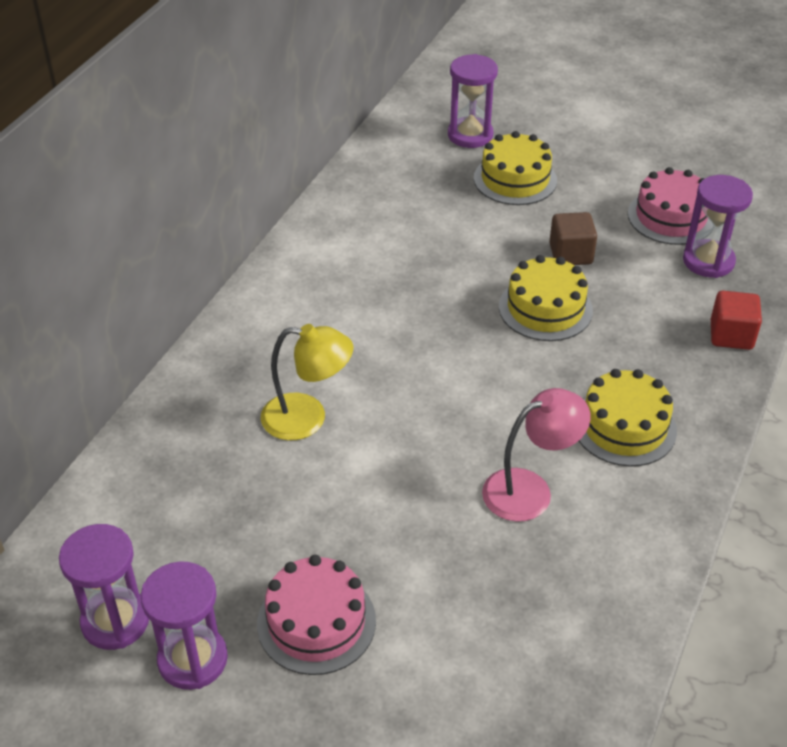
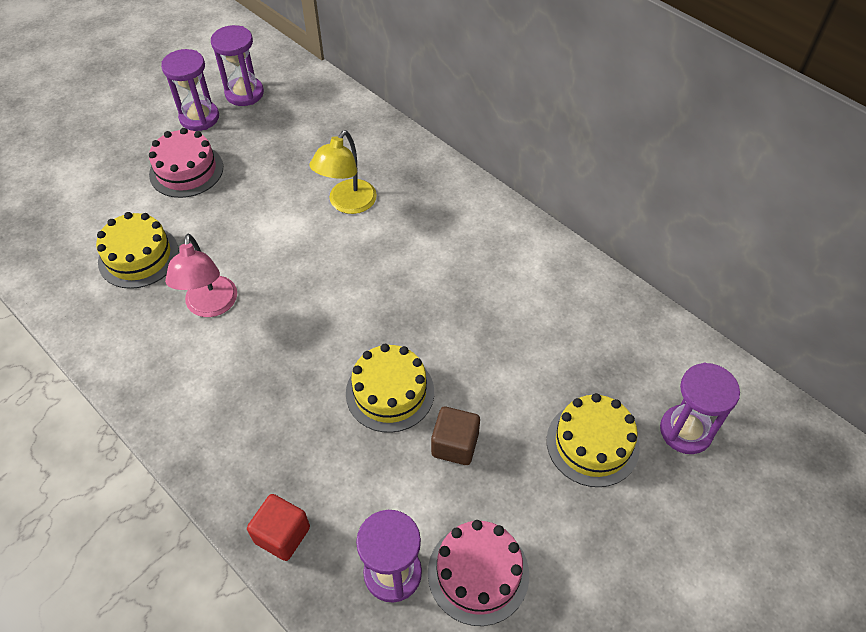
camera: 110 degrees right, 10 degrees up
yellow cake [579,369,677,467] -> yellow cake moved to [96,212,179,289]

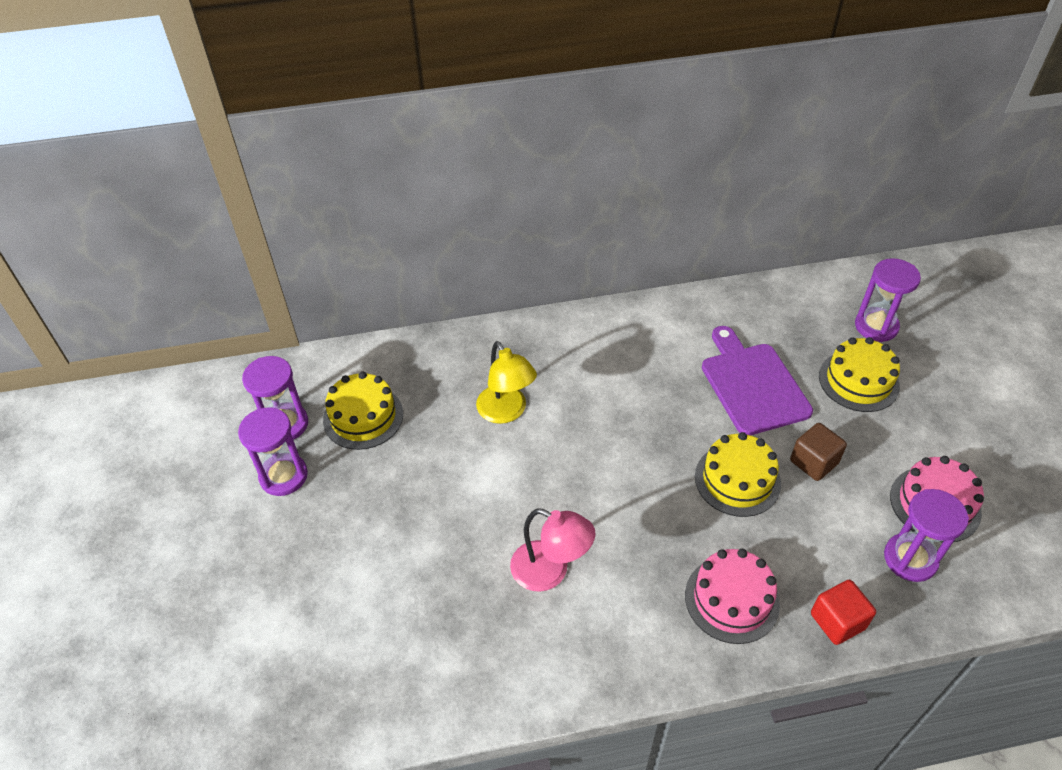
camera: 55 degrees left, 5 degrees down
yellow cake [96,212,179,289] -> yellow cake moved to [323,372,403,450]
pink cake [149,128,223,198] -> pink cake moved to [685,549,780,644]
none -> purple cutting board [702,326,813,435]

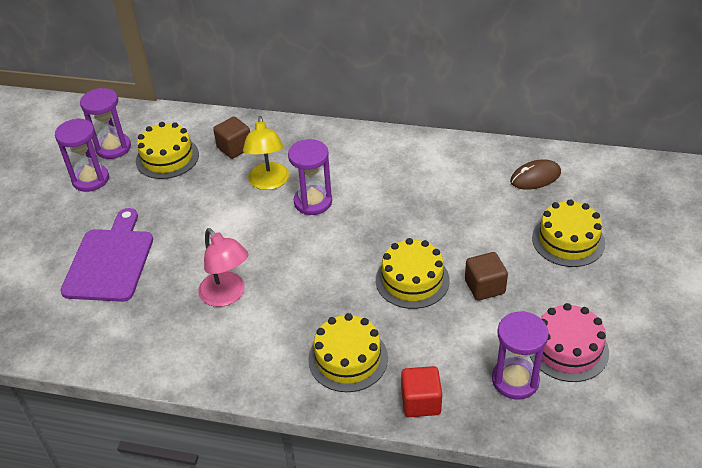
camera: 25 degrees right, 5 degrees down
pink cake [685,549,780,644] -> yellow cake [308,313,388,392]
purple cutting board [702,326,813,435] -> purple cutting board moved to [60,208,153,302]
purple hourglass [855,258,921,342] -> purple hourglass moved to [288,139,332,215]
none -> brown cube [213,117,250,159]
none -> brown mouse [510,159,561,190]

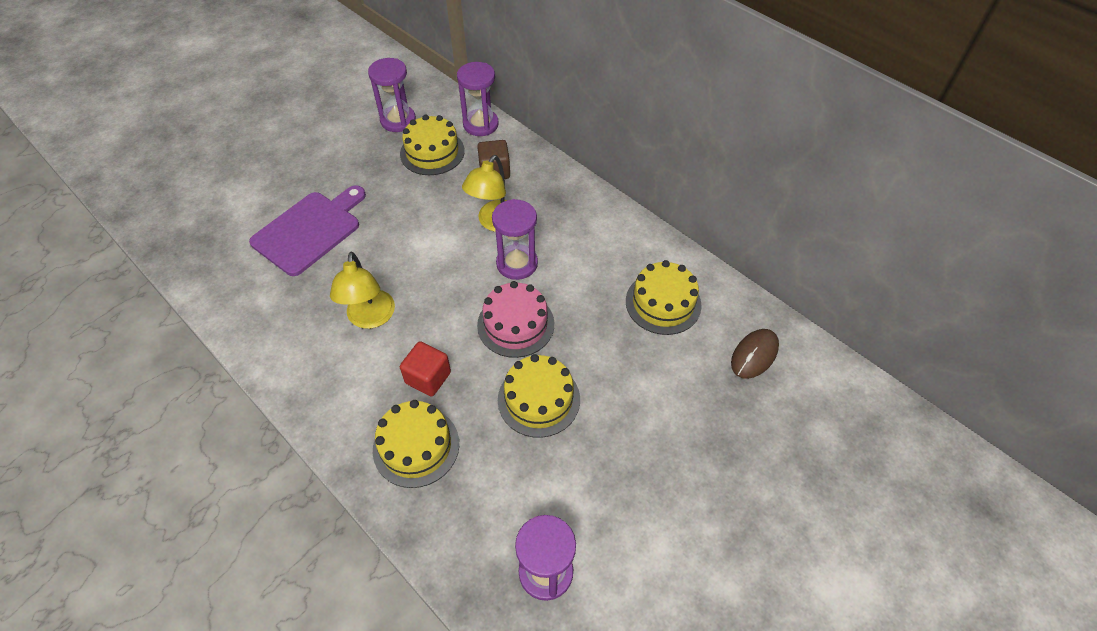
camera: 30 degrees right, 10 degrees up
purple hourglass [55,118,109,192] -> purple hourglass moved to [457,62,499,136]
pink lamp [198,228,248,307] -> yellow lamp [330,252,395,329]
red cube [401,366,442,417] -> red cube moved to [400,341,451,397]
brown cube [465,252,508,301] -> none
brown mouse [510,159,561,190] -> brown mouse turned 60 degrees counterclockwise [731,329,779,379]
pink cake [530,303,609,382] -> pink cake moved to [477,281,554,358]
yellow cake [532,199,605,267] -> yellow cake moved to [626,260,702,335]

